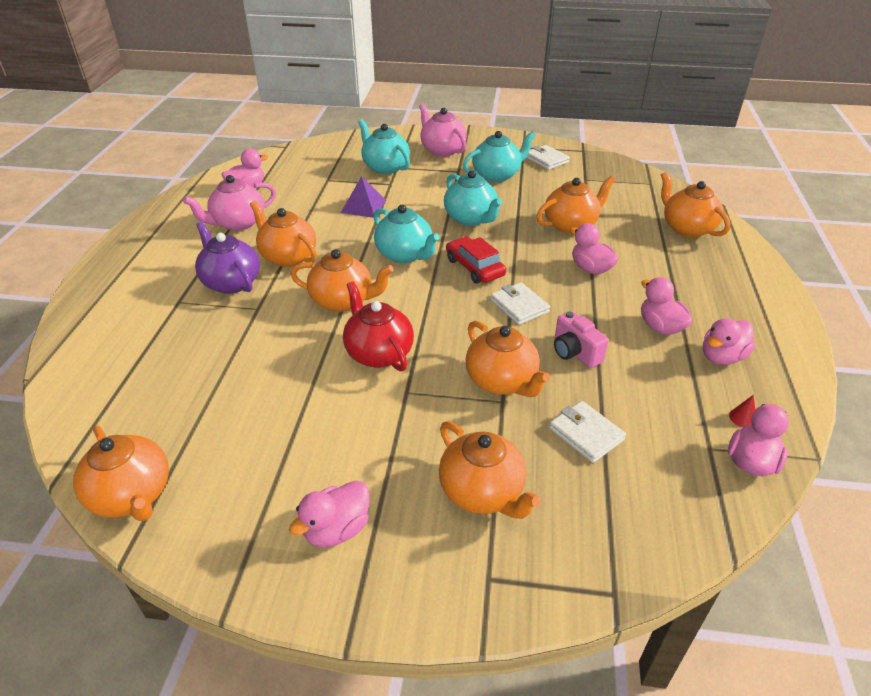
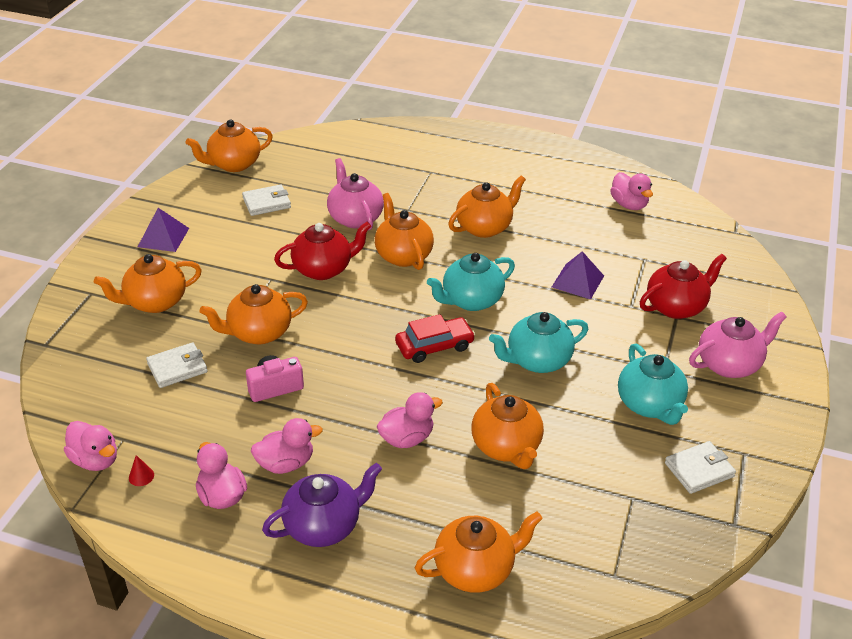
camera: 100 degrees right, 0 degrees up
pink teapot [183,175,276,231] -> pink teapot moved to [327,158,384,231]
purple teapot [195,221,260,294] -> purple teapot moved to [262,463,382,547]
pink duck [289,480,370,548] -> purple pyramid [138,208,189,252]
orange teapot [290,249,394,312] -> orange teapot turned 135 degrees clockwise [375,193,434,270]
turquoise teapot [358,119,410,174] -> red teapot [640,254,727,319]
white wallet [490,282,550,325] -> white wallet moved to [242,185,291,216]

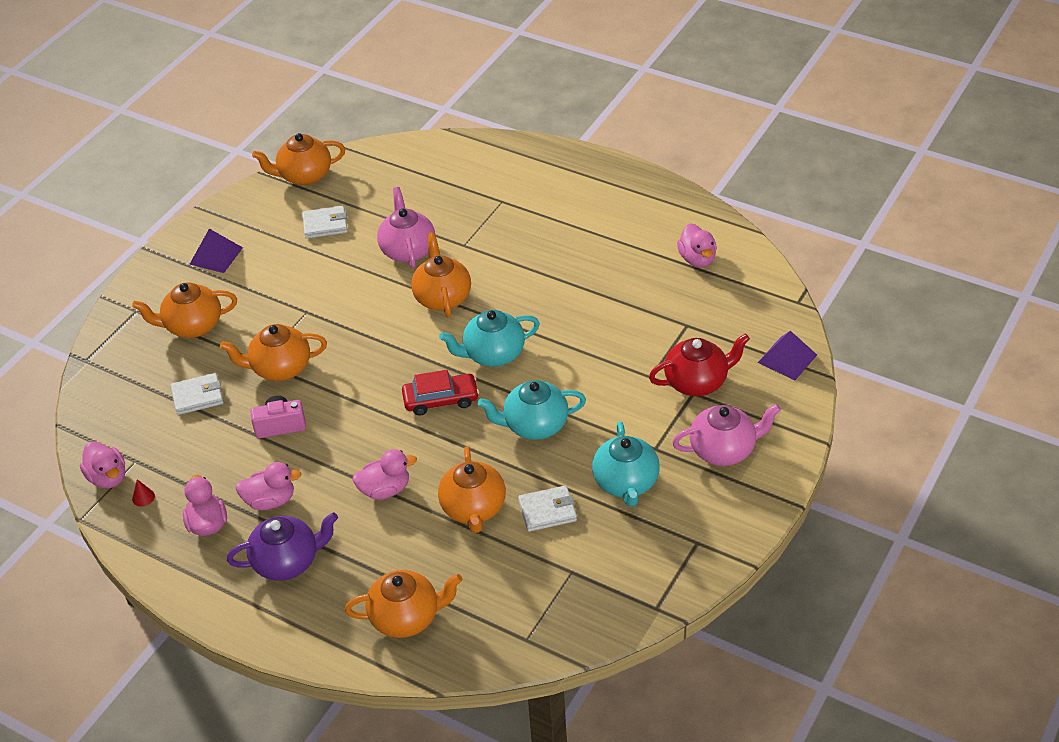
camera: 15 degrees right, 5 degrees up
red teapot [274,222,371,280] -> none
orange teapot [448,176,526,238] -> none
purple pyramid [552,251,604,300] -> purple pyramid moved to [758,331,817,380]
white wallet [665,441,736,494] -> white wallet moved to [518,486,577,532]

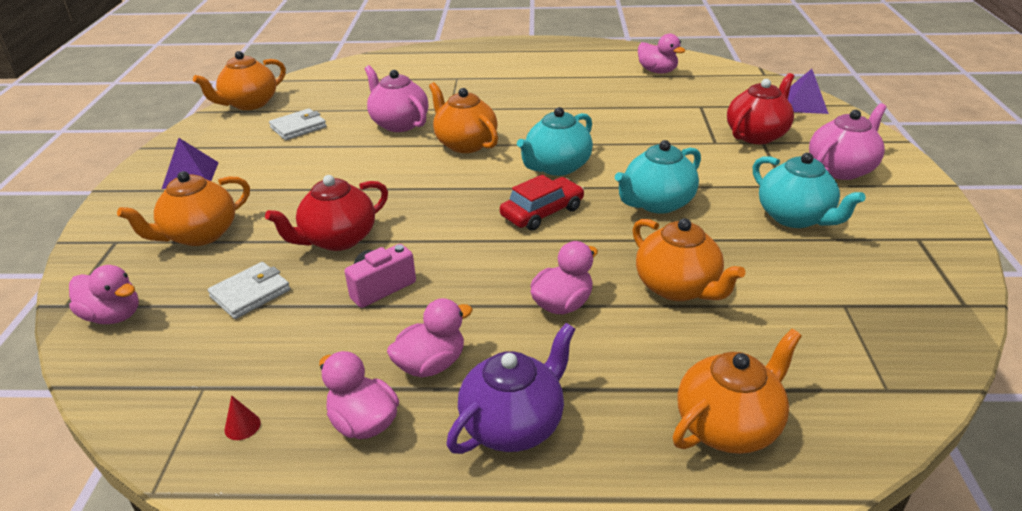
camera: 30 degrees left, 10 degrees down
pink duck [80,441,125,488] -> pink duck moved to [69,265,139,324]
orange teapot [220,324,327,381] -> red teapot [265,175,388,251]
white wallet [518,486,577,532] -> none

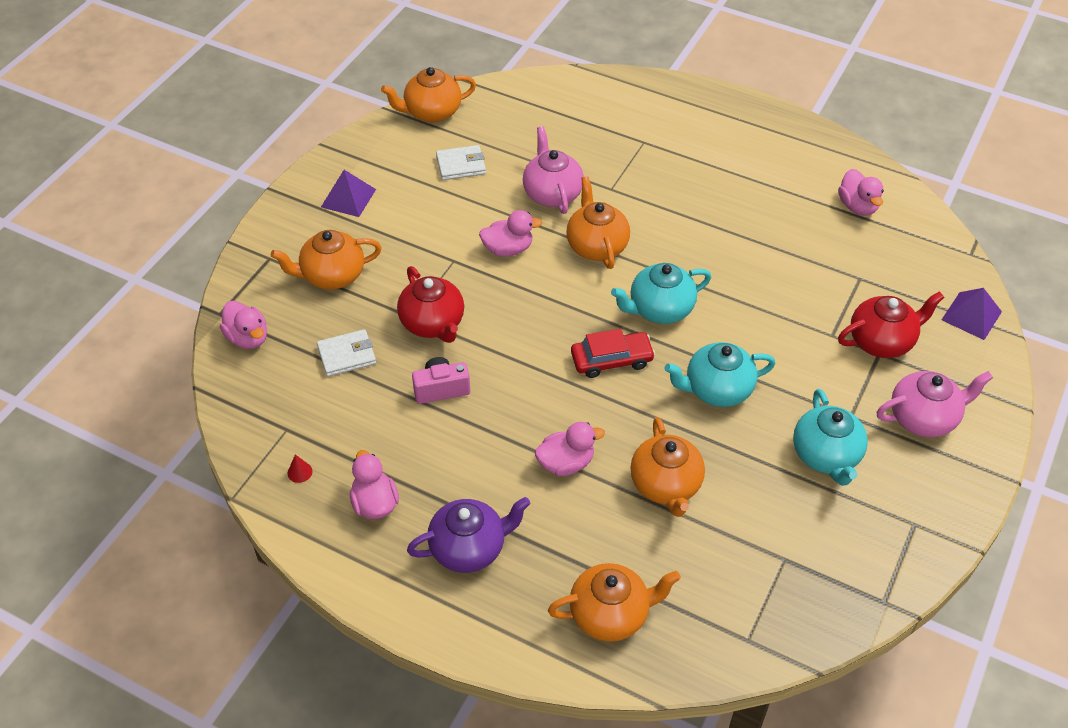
camera: 25 degrees right, 15 degrees up
red teapot [265,175,388,251] -> red teapot turned 105 degrees counterclockwise [397,266,464,343]
pink duck [387,298,473,378] -> pink duck moved to [479,210,542,257]

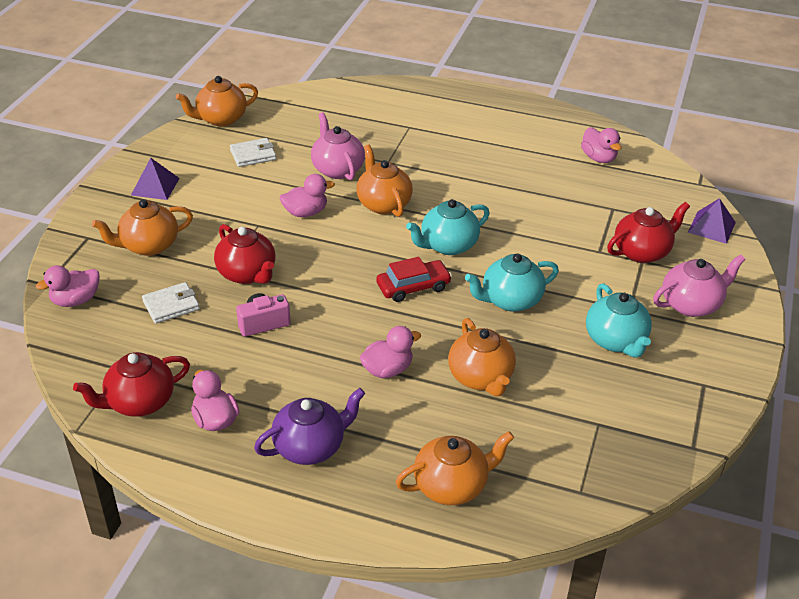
camera: 10 degrees left, 10 degrees down
pink duck [220,301,267,349] -> pink duck turned 105 degrees clockwise [36,265,100,307]
red cone [288,454,312,483] -> red teapot [73,352,190,417]

